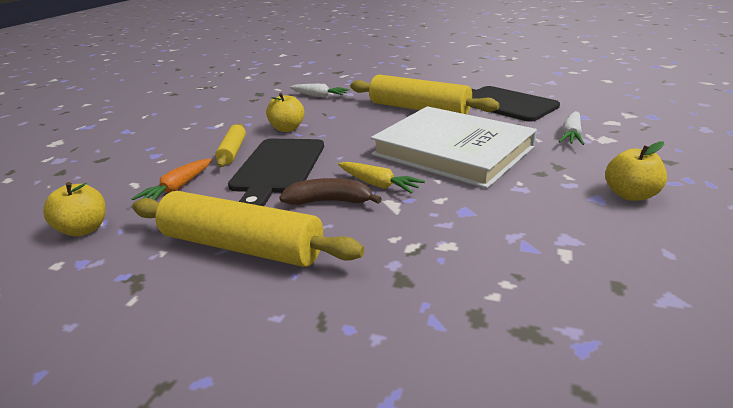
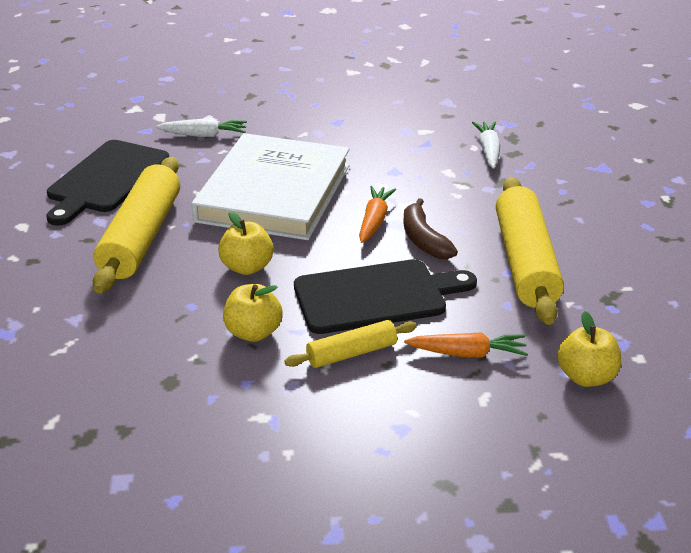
camera: 115 degrees left, 5 degrees up
white carrot [290,84,350,98] -> white carrot moved to [472,122,500,169]
yellow carrot [338,162,425,194] -> orange carrot [359,186,396,243]
yellow apple [605,141,667,201] -> yellow apple moved to [218,211,274,275]

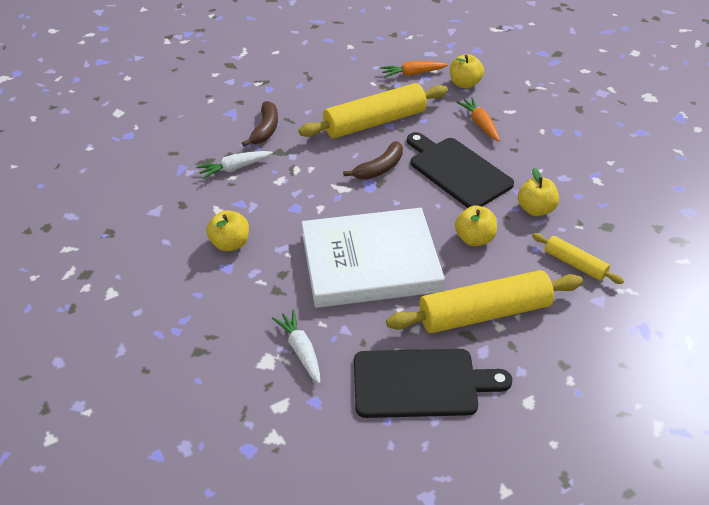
camera: 115 degrees left, 10 degrees up
yellow rolling pin [284,320,417,368] -> yellow rolling pin moved to [532,233,624,284]
orange carrot [359,186,396,243] -> orange carrot moved to [380,61,448,78]
none -> yellow apple [206,210,249,251]
none -> brown banana [242,101,278,147]

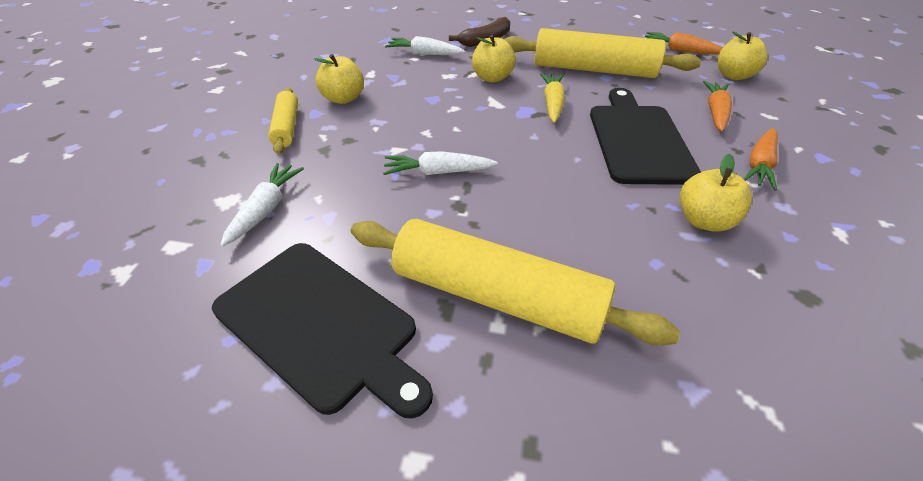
camera: 40 degrees right, 0 degrees up
white book [301,208,445,308] -> white carrot [383,151,497,175]
brown banana [343,141,403,180] -> yellow carrot [540,73,565,123]
yellow apple [455,205,497,246] -> yellow apple moved to [472,35,516,83]
yellow rolling pin [532,233,624,284] -> yellow rolling pin moved to [268,88,298,154]
none -> orange carrot [744,128,778,191]

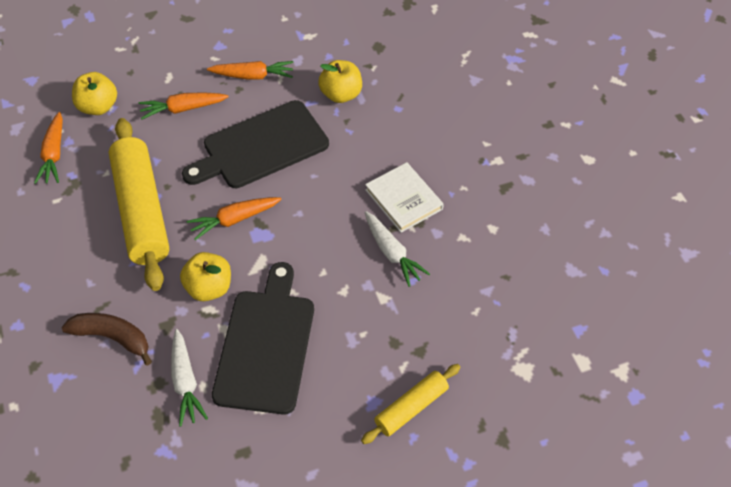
camera: 120 degrees left, 10 degrees up
black cutting board [212,243,433,418] -> black cutting board moved to [212,262,314,415]
white carrot [220,163,304,247] -> none
yellow apple [314,54,364,104] -> none
yellow rolling pin [351,219,680,346] -> none
yellow carrot [540,73,565,123] -> orange carrot [187,197,282,240]
none -> white book [365,162,444,233]

